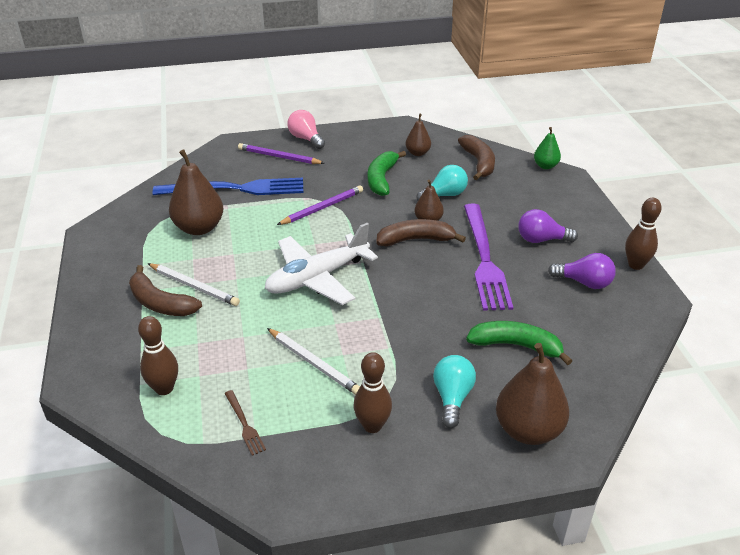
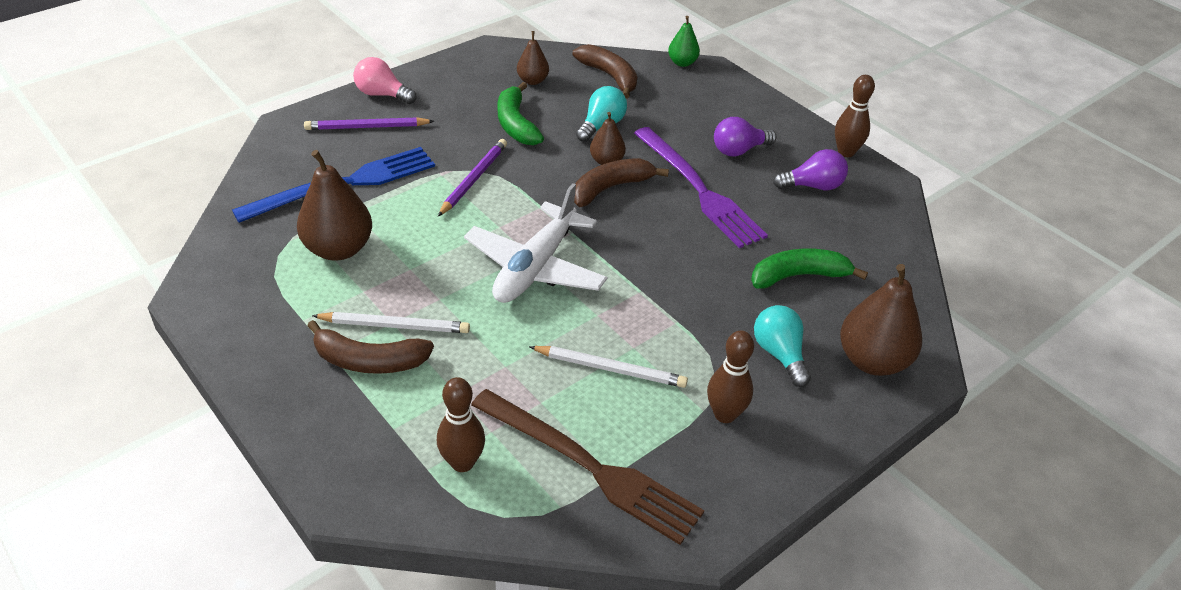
camera: 30 degrees left, 5 degrees up
brown fork [224,390,266,456] -> brown fork [471,389,705,545], size x2.42

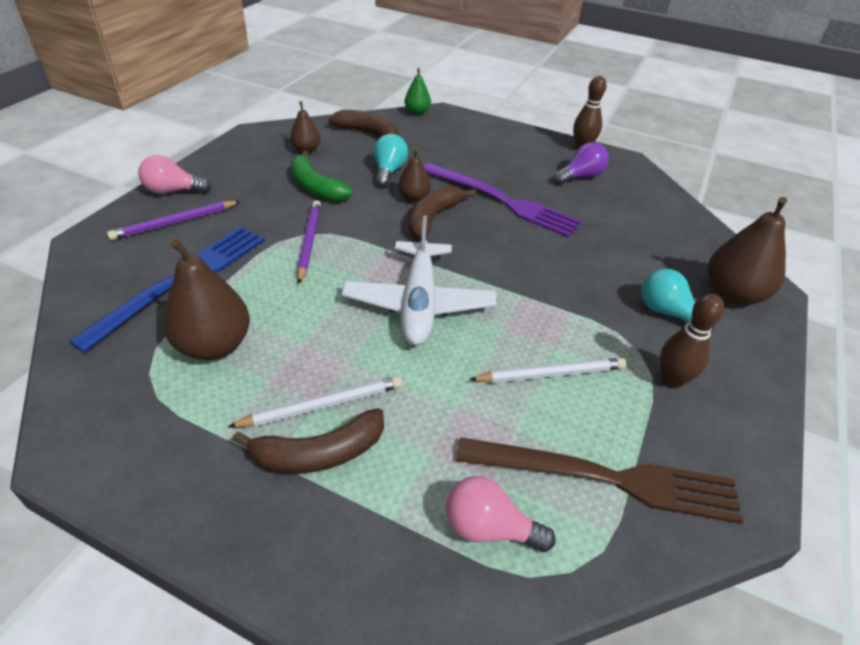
camera: 25 degrees left, 0 degrees up
brown bowling pin [437,377,485,472] -> pink light bulb [446,476,556,552]
purple light bulb [714,117,776,157] -> none
green banana [751,248,868,289] -> none

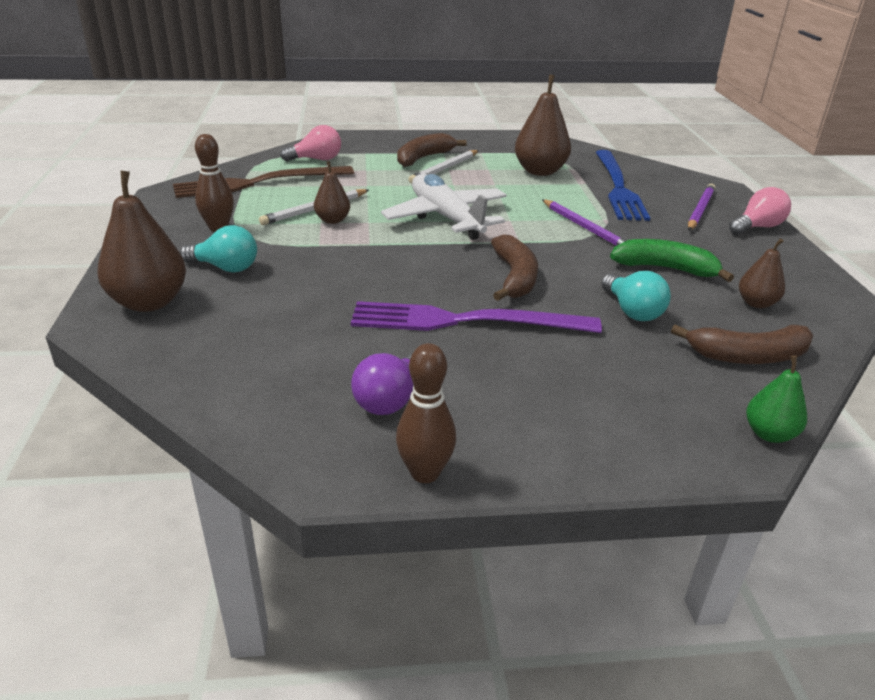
camera: 150 degrees right, 10 degrees down
brown pear [398,149,431,202] -> brown pear moved to [314,161,350,224]

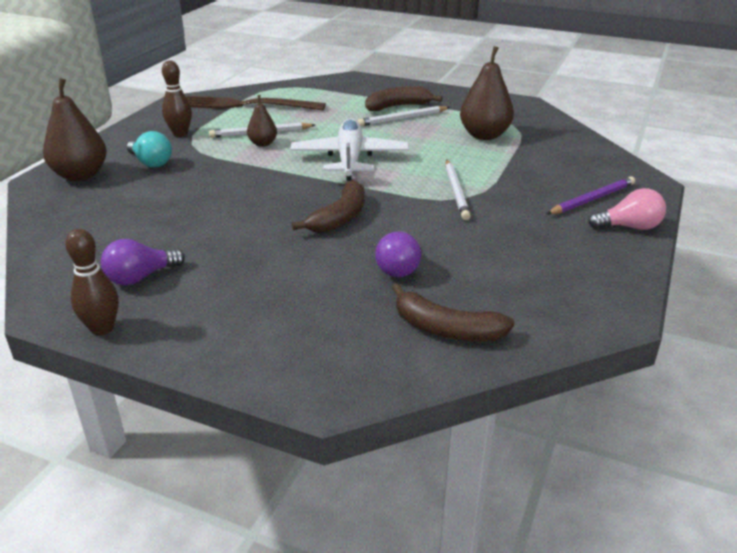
camera: 30 degrees right, 0 degrees up
pink light bulb [280,125,341,161] -> none
purple fork [351,301,602,333] -> none
purple pencil [542,199,627,246] -> white pencil [445,160,471,220]
blue fork [596,150,650,221] -> none
turquoise light bulb [601,271,671,321] -> purple light bulb [375,231,421,277]
green banana [610,239,734,282] -> none
brown pear [739,238,785,308] -> none
green pear [746,356,807,443] -> none

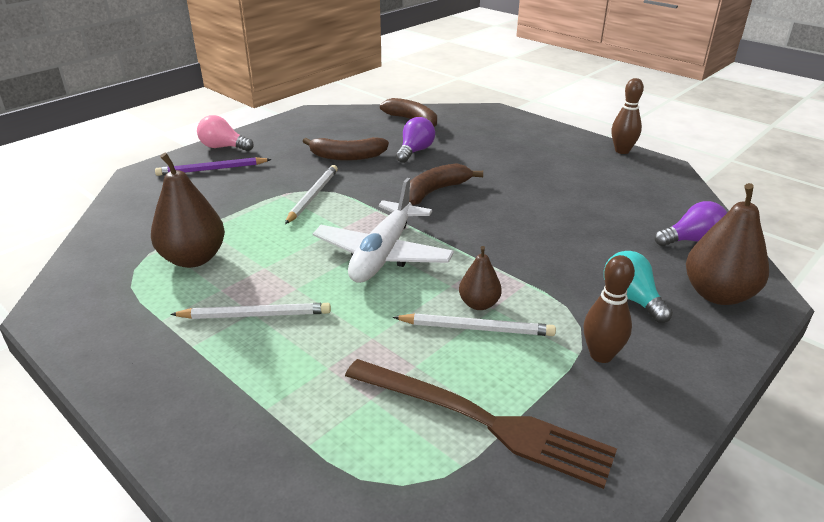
camera: 160 degrees left, 0 degrees up
purple light bulb [101,239,185,285] -> purple light bulb moved to [655,201,727,246]
brown banana [365,86,442,111] -> brown banana moved to [302,137,389,161]

